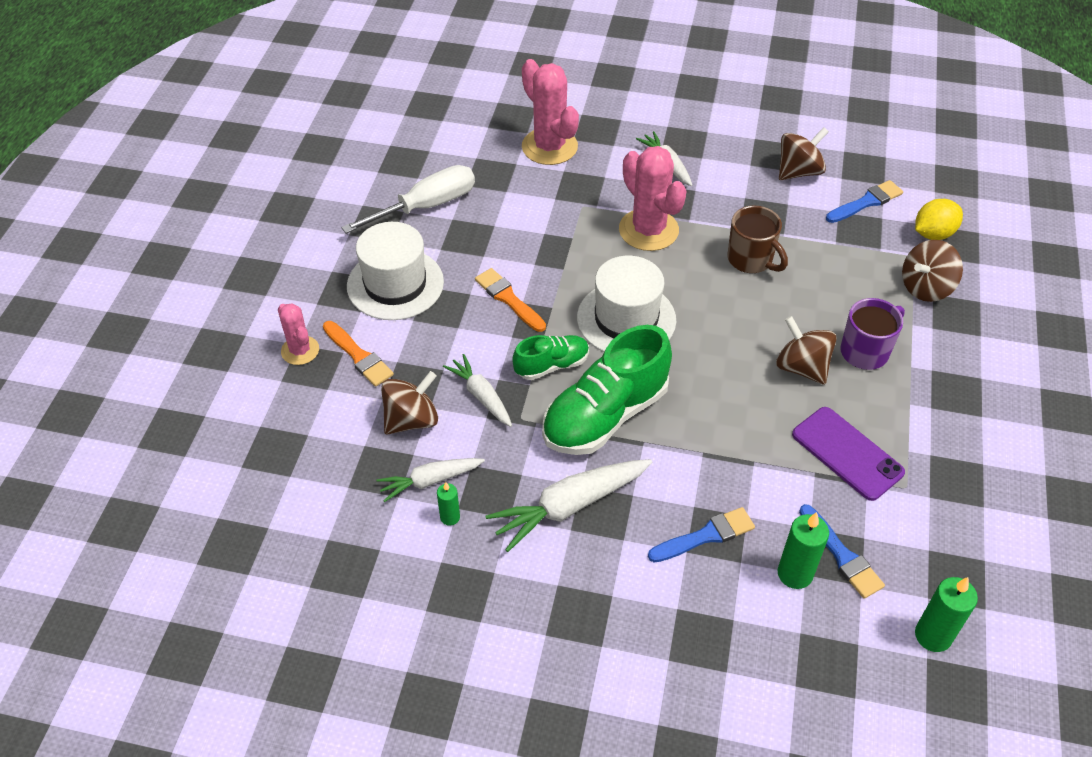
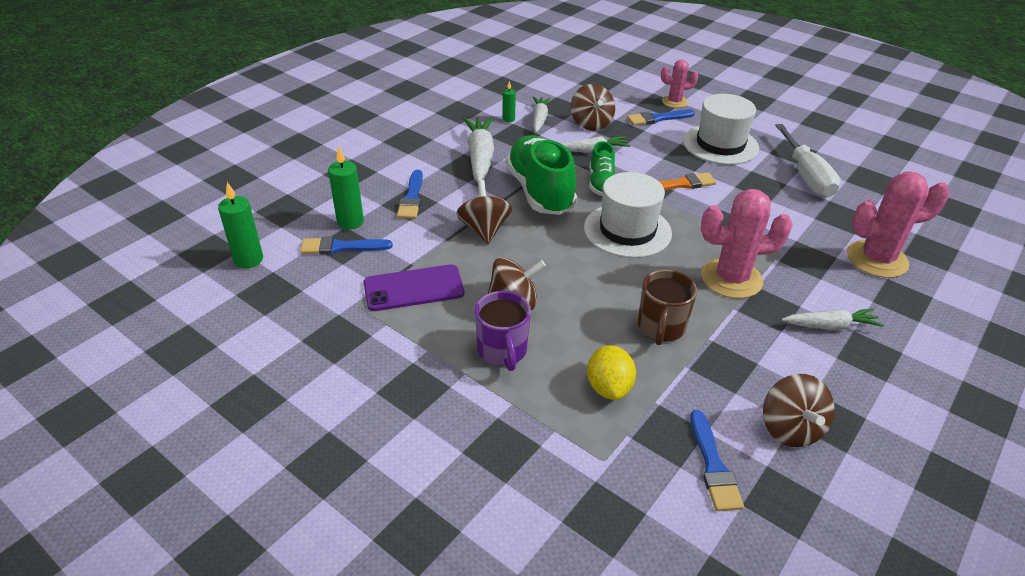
camera: 115 degrees right, 10 degrees down
orange brush [323,321,394,387] -> blue brush [627,110,695,126]
brown mug [728,205,788,273] -> brown mug turned 60 degrees counterclockwise [638,269,697,345]
brown spinning top [902,240,963,302] -> brown spinning top moved to [456,180,512,244]
yellow lemon [915,199,963,240] -> yellow lemon moved to [587,345,636,400]

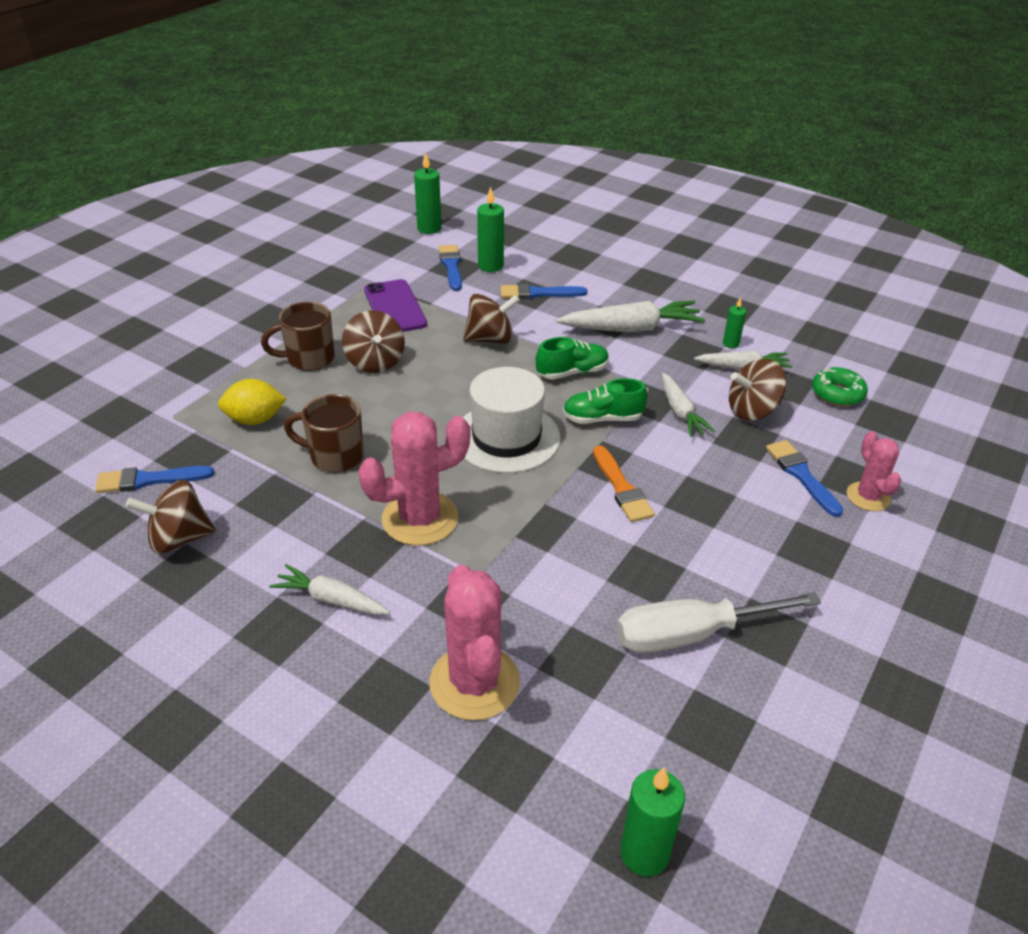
camera: 85 degrees right, 0 degrees up
purple mug [475,291,531,371] -> brown mug [261,302,335,371]
green shoe [506,135,577,215] -> green shoe [536,337,609,380], size x0.54
white hat [683,94,759,165] -> none
pink cactus [701,189,793,299] -> pink cactus turned 75 degrees clockwise [358,412,471,546]
white carrot [782,308,884,330] -> white carrot turned 120 degrees clockwise [269,564,390,615]
none -> green candle [620,767,685,877]
none -> green donut [812,367,868,406]

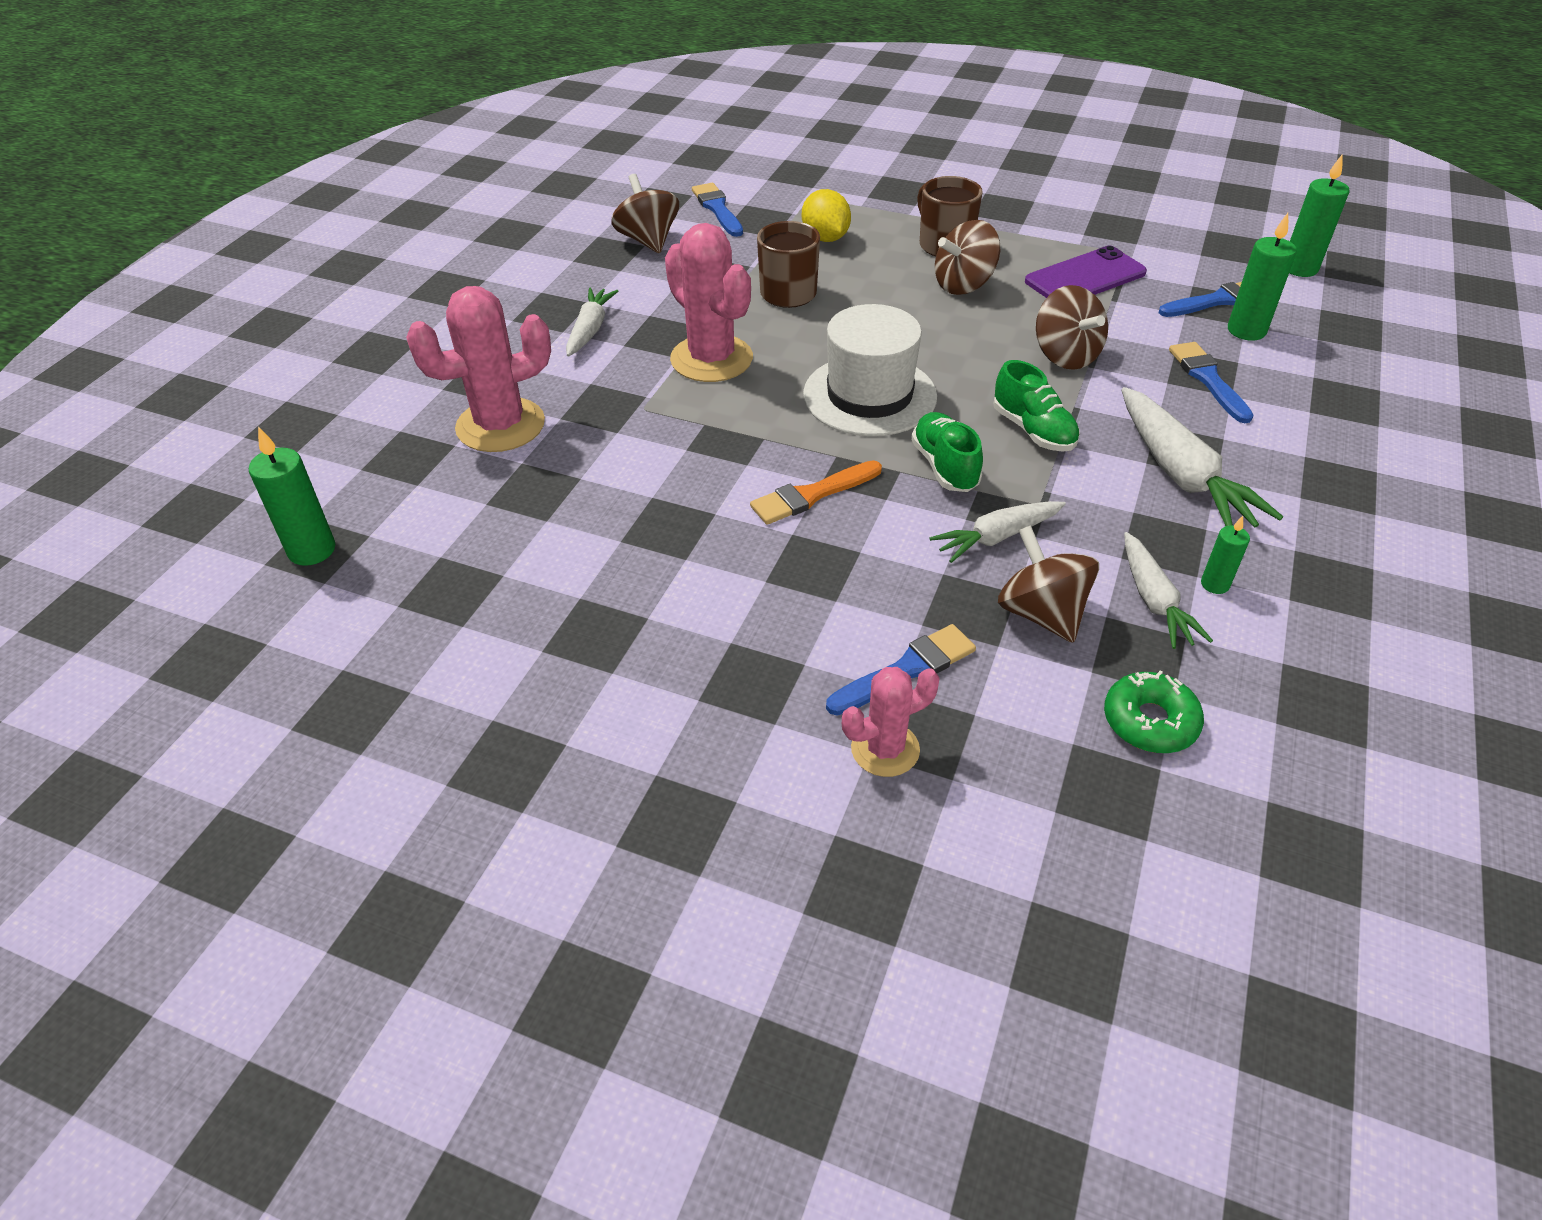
camera: 80 degrees right, 5 degrees up
white screwdriver [617,592,821,653] -> none

